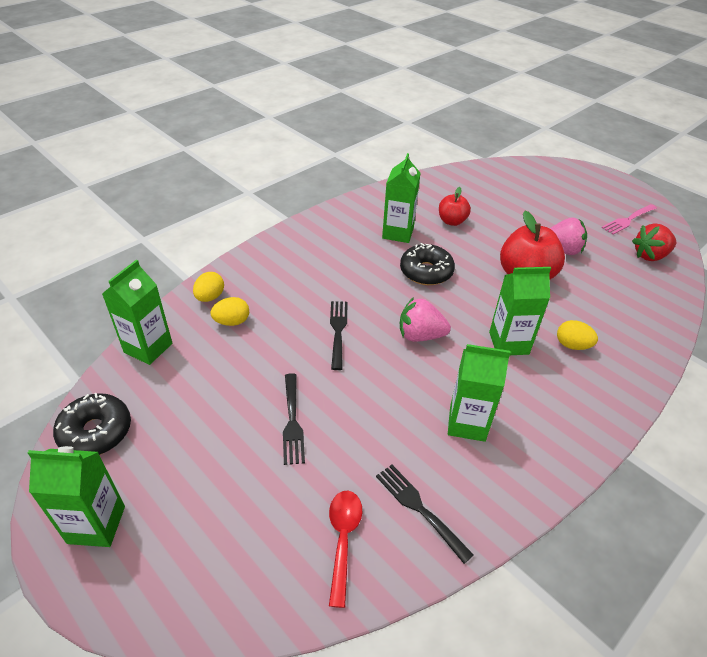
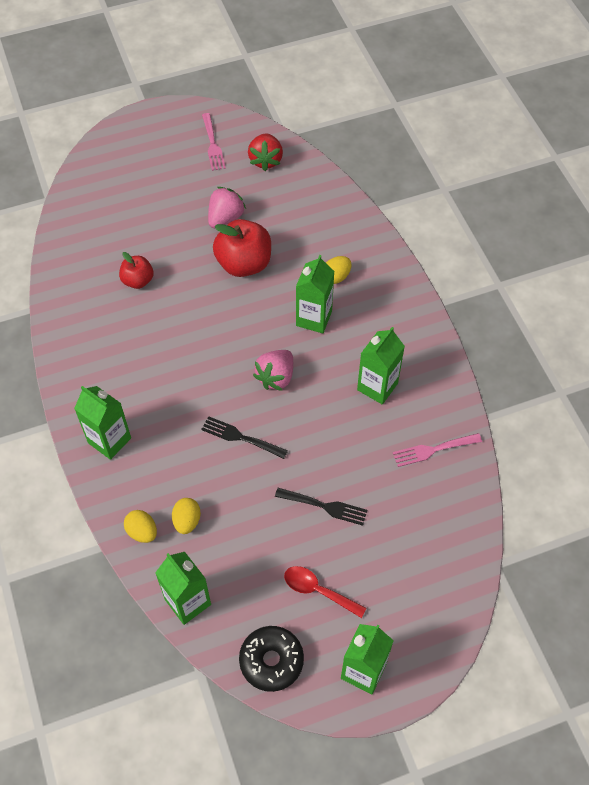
camera: 65 degrees left, 15 degrees up
red spoon [329,491,362,608] -> red spoon moved to [284,566,367,618]
black fork [376,465,474,564] -> pink fork [393,433,482,467]
green carton [382,153,420,243] -> green carton moved to [74,386,131,460]
black donut [400,243,455,285] -> none

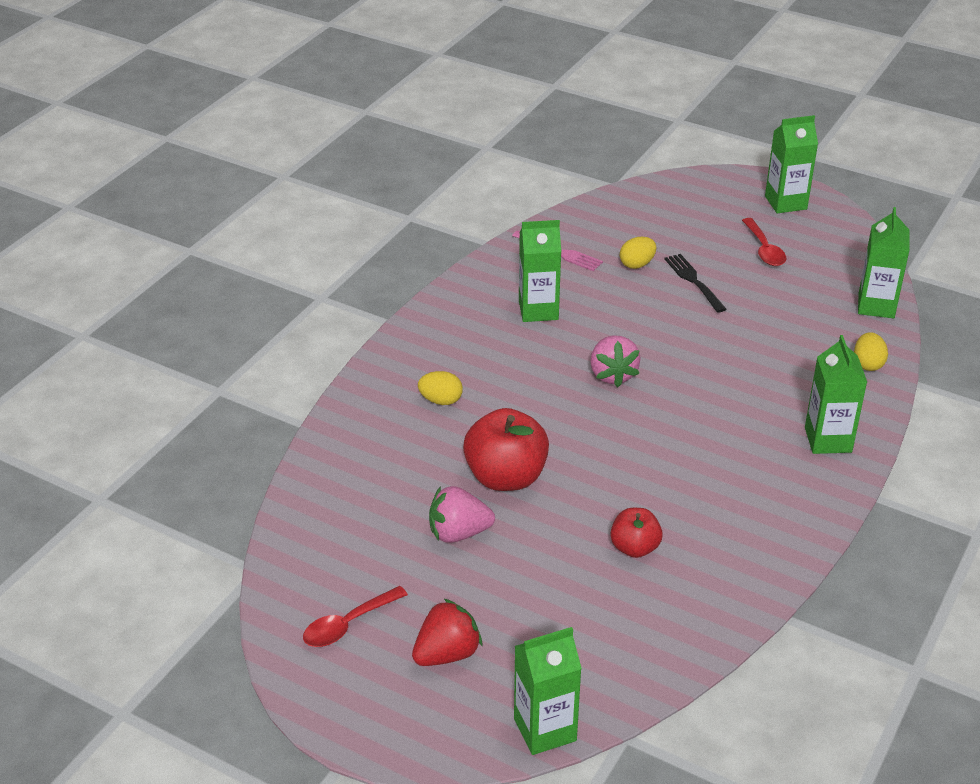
camera: 130 degrees left, 20 degrees down
yellow egg [172,498,201,534] -> yellow egg moved to [620,237,656,269]
black fork [201,416,288,459] -> none
pink fork [202,113,226,171] -> red spoon [303,586,408,647]
black donut [239,626,304,692] -> none
red strawberry [248,133,283,171] -> red strawberry moved to [412,598,483,666]
pink strawberry [253,350,293,391] -> pink strawberry turned 90 degrees clockwise [590,335,641,387]
green carton [296,255,335,333] -> green carton moved to [514,627,582,755]

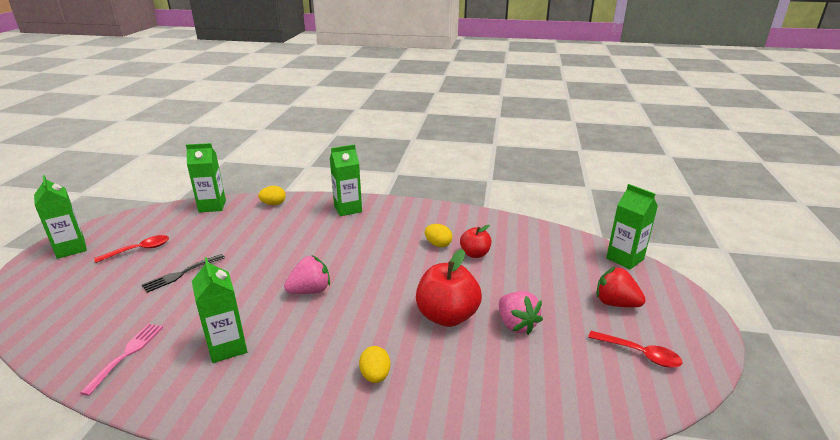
camera: 110 degrees left, 10 degrees down
yellow egg [620,237,656,269] -> yellow egg moved to [425,224,452,247]

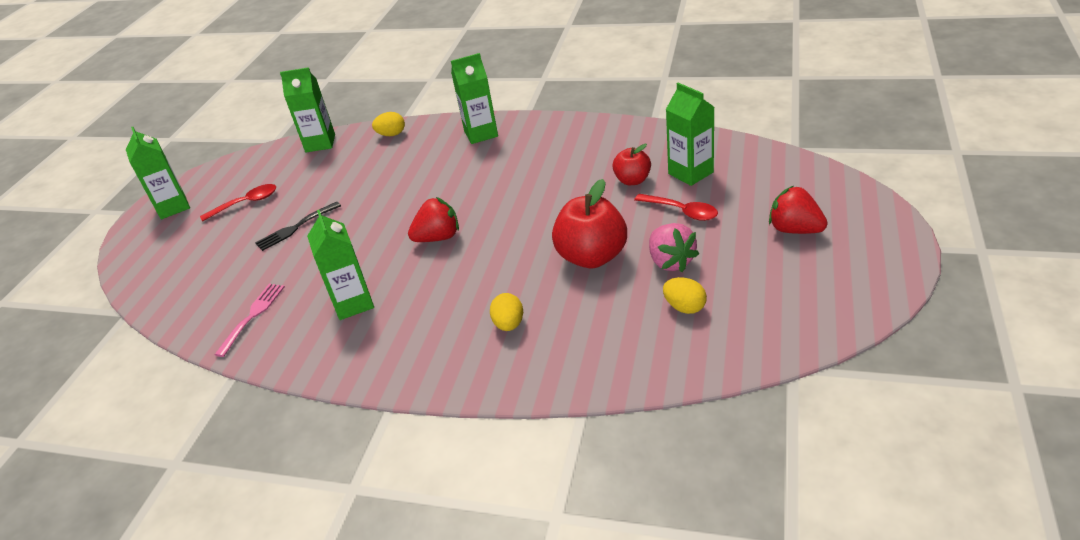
camera: 10 degrees right, 10 degrees up
pink strawberry [284,255,330,294] -> red strawberry [408,197,459,242]
yellow egg [425,224,452,247] -> yellow egg moved to [663,277,707,314]
red spoon [588,331,682,368] -> red spoon moved to [634,194,718,221]
green carton [606,184,658,269] -> green carton moved to [666,83,714,186]

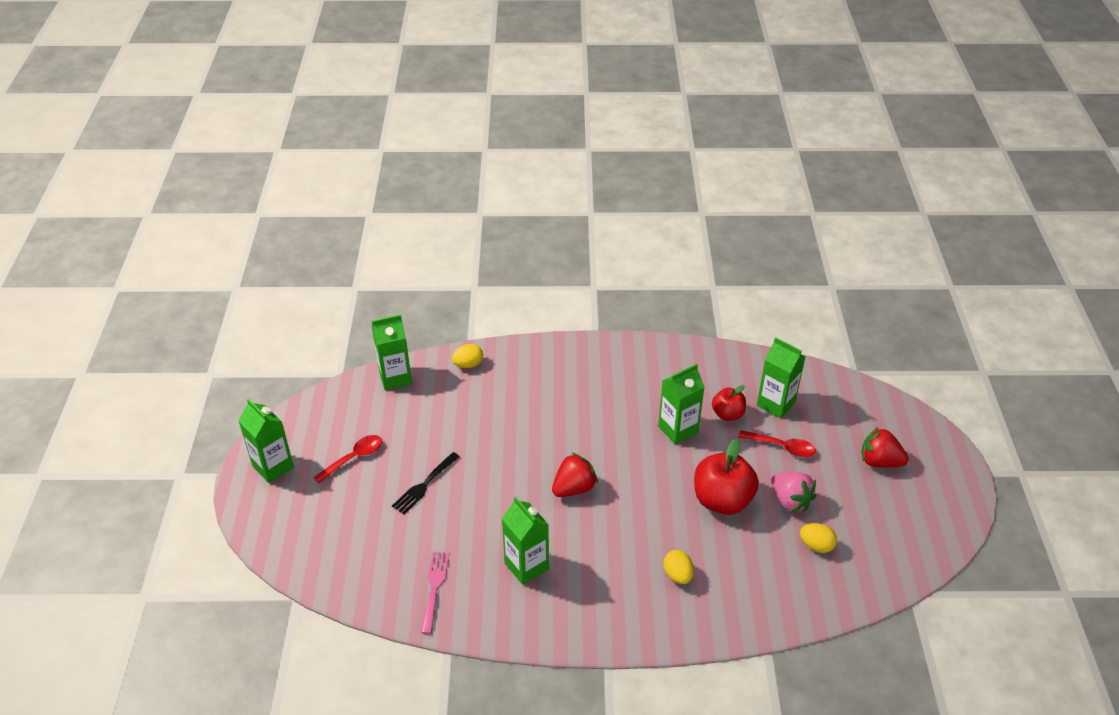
camera: 20 degrees left, 5 degrees up
green carton [451,53,498,144] -> green carton moved to [658,364,705,445]

